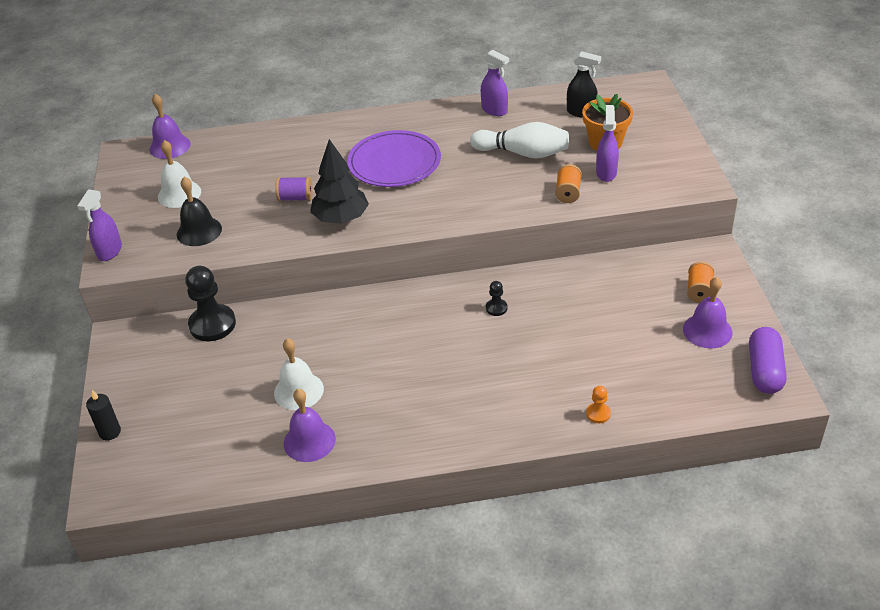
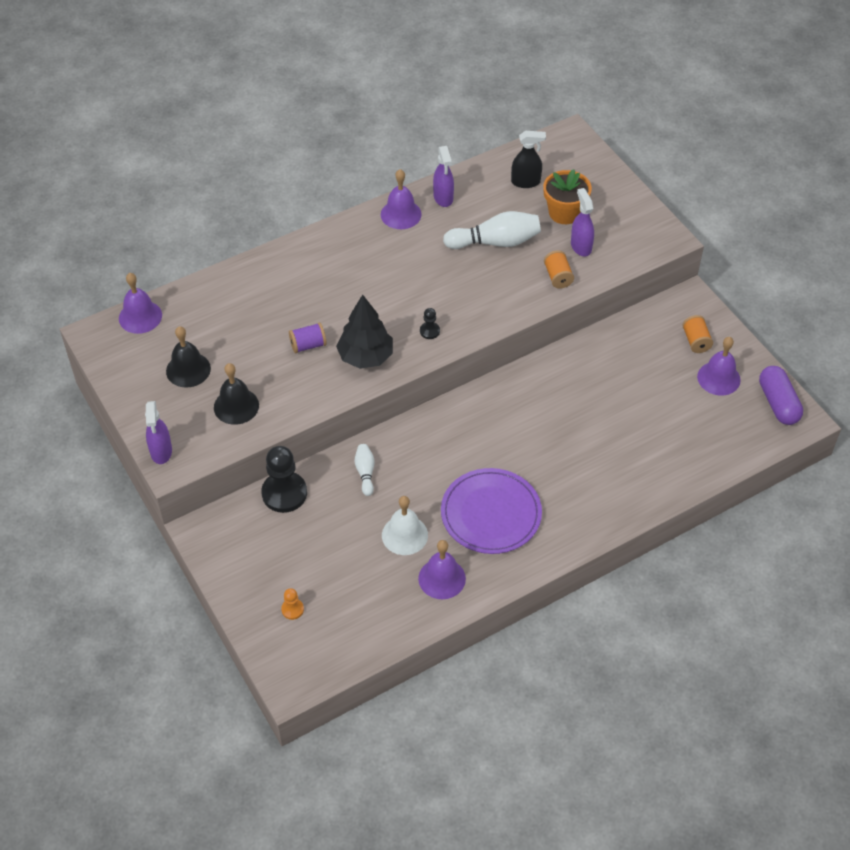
camera: 25 degrees left, 10 degrees up
black candle [86,390,121,440] -> none
white bell [158,140,201,208] -> black bell [166,326,211,388]
purple plate [347,130,441,187] -> purple plate moved to [441,468,542,554]
purple spray bottle [481,50,509,116] -> purple spray bottle turned 60 degrees clockwise [433,146,454,207]
black pawn [486,281,508,316] -> black pawn moved to [420,308,440,339]
orange pawn [586,386,611,423] -> orange pawn moved to [281,588,304,620]
none -> white bowling pin [354,444,374,496]
none -> purple bell [381,169,421,229]

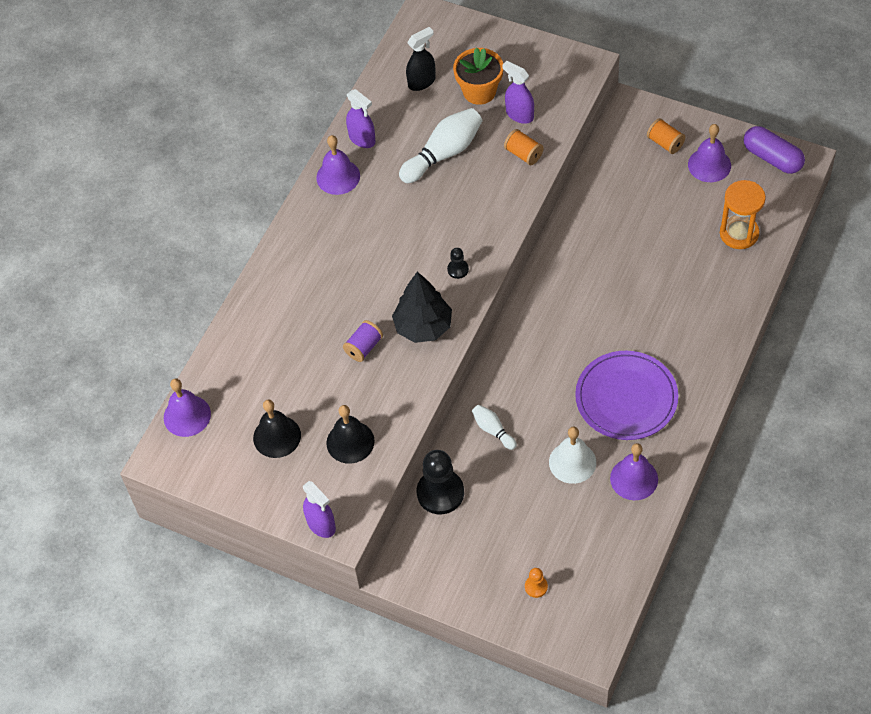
camera: 30 degrees left, 5 degrees up
none -> orange hourglass [720,180,766,249]

